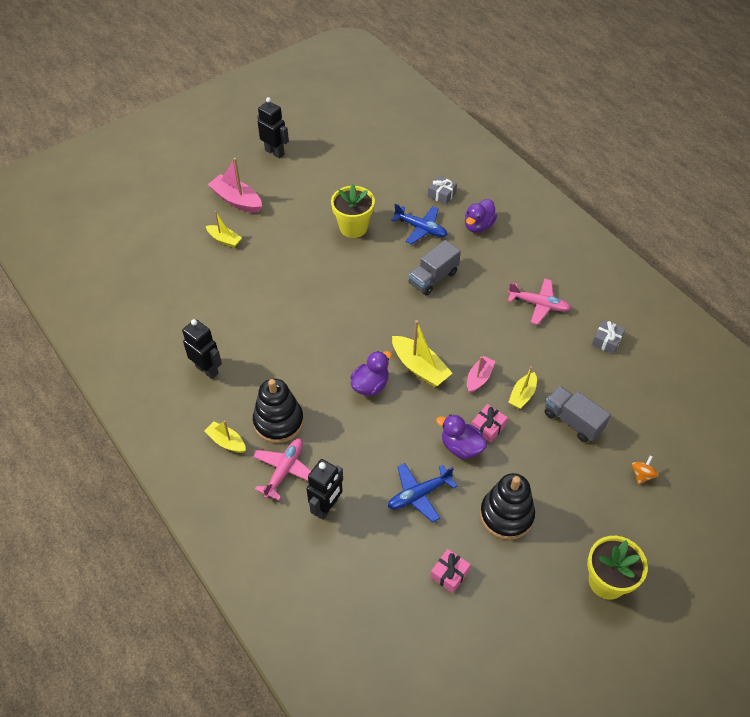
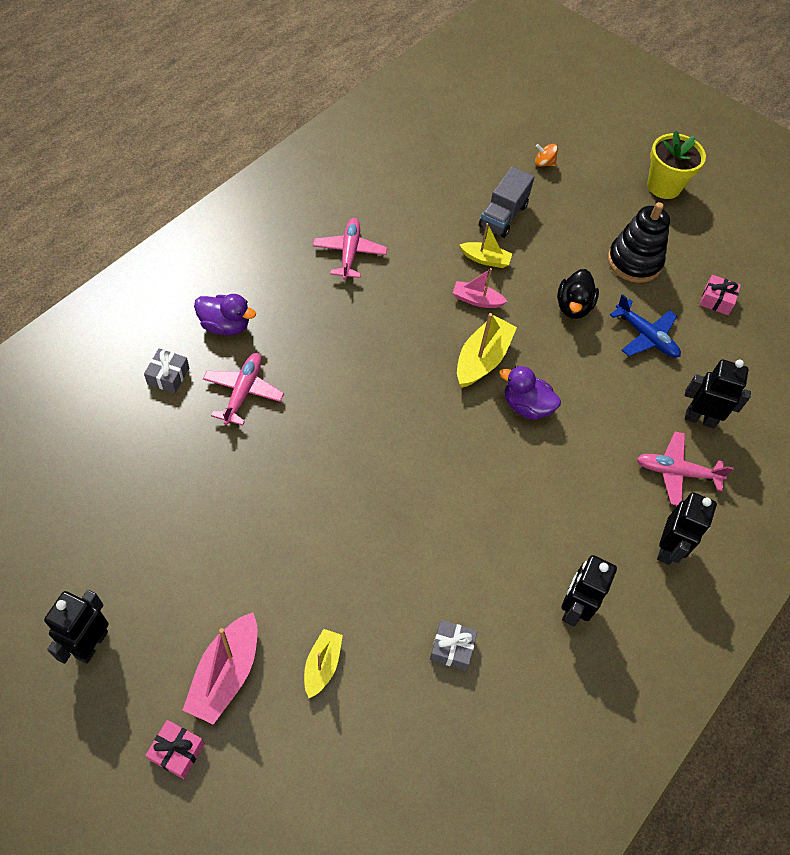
camera: 110 degrees left, 5 degrees up
yellow boat [204,421,246,453] -> black robot [657,492,717,565]
black stacking toy [253,379,304,443] -> none
yellow flower pot [331,184,375,238] -> none
blue plane [391,203,447,244] -> pink plane [203,353,284,426]
grey truck [408,240,461,296] -> none
purple duck [436,414,487,459] -> black duck [557,269,599,319]
pink gift [471,404,508,443] -> pink gift moved to [145,720,205,779]
grey gift [592,320,625,355] -> grey gift moved to [430,620,477,671]

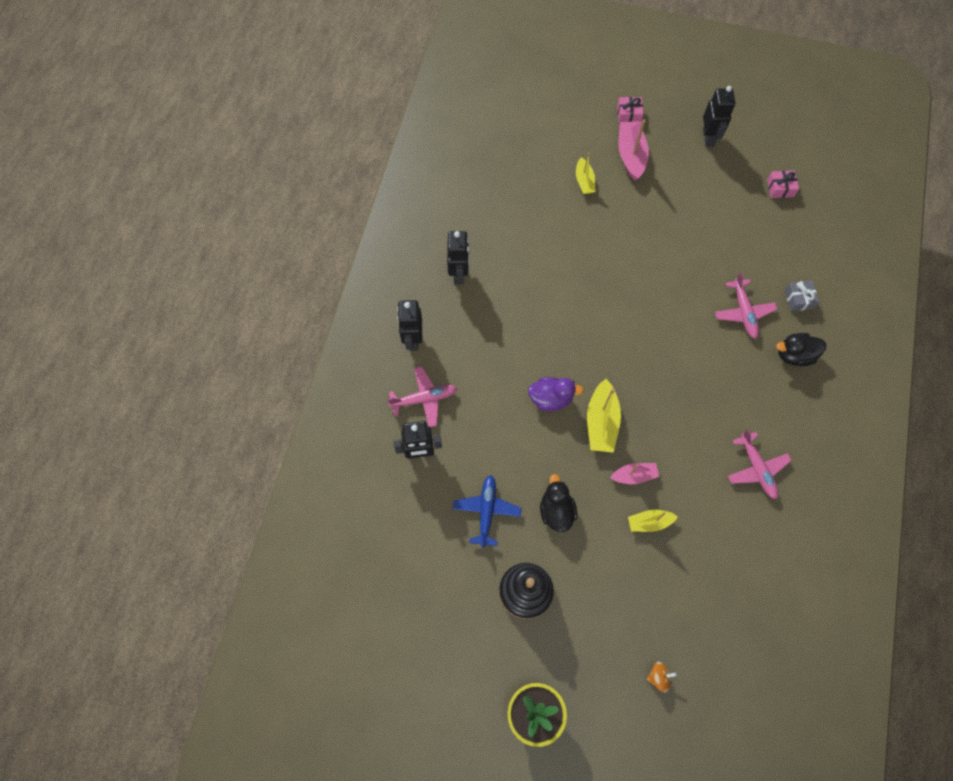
camera: 160 degrees right, 10 degrees up
purple duck [194,294,256,335] -> black duck [776,333,827,366]
grey gift [430,620,477,671] -> none
grey truck [479,166,534,238] -> none
blue plane [610,294,681,358] -> blue plane turned 75 degrees clockwise [453,475,522,548]
pink gift [700,275,741,315] -> pink gift moved to [767,170,799,198]

